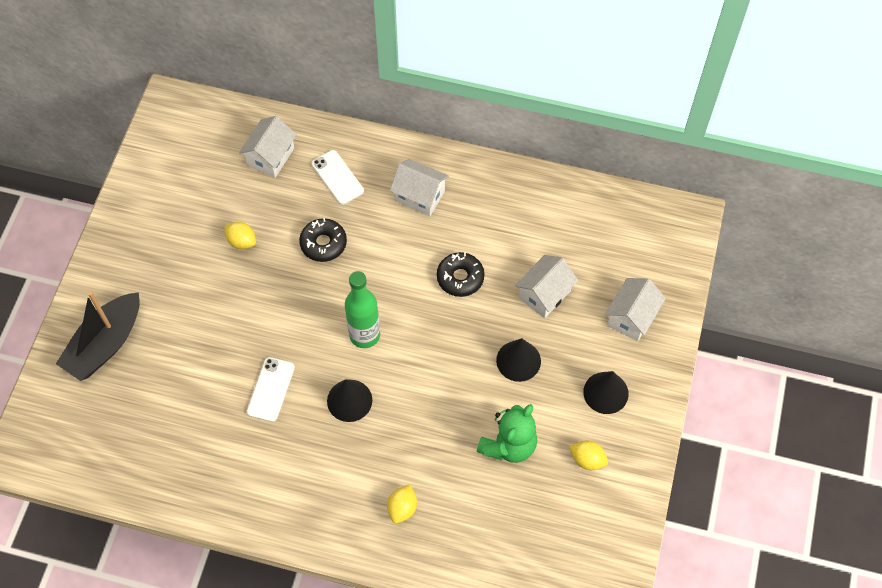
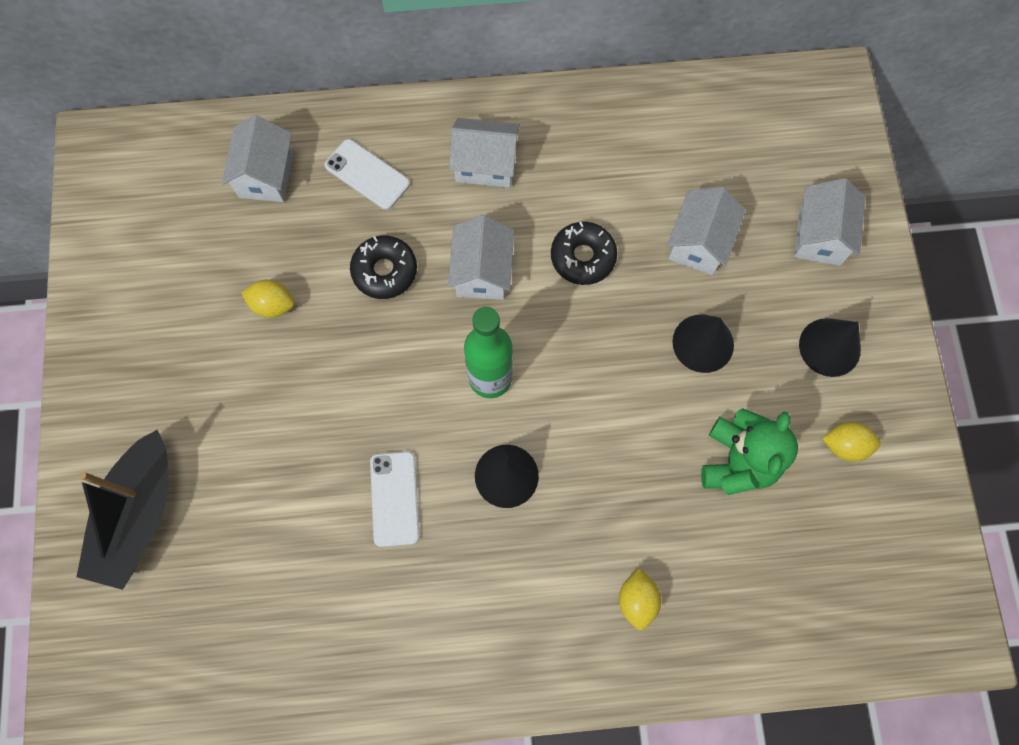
camera: 20 degrees left, 10 degrees up
none -> white house [448,215,514,300]

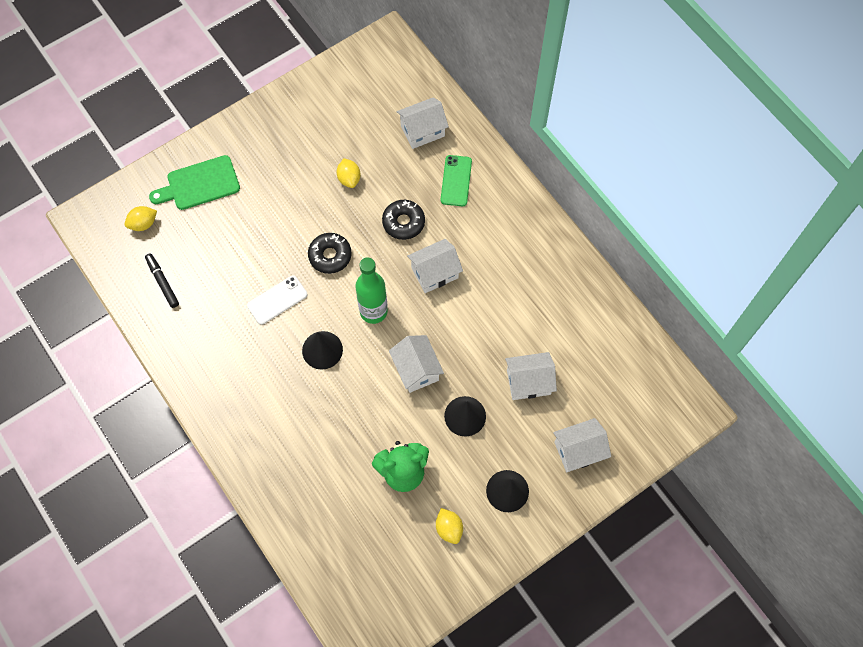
camera: 60 degrees right, 5 degrees down
black boat [76,430,168,590] -> green cutting board [149,155,240,210]
white phone [325,139,410,210] -> green phone [441,155,472,206]
white house [449,118,520,188] -> white house moved to [389,335,444,393]
black donut [551,222,617,285] -> black donut moved to [308,233,352,274]
yellow lemon [619,568,661,631] -> yellow lemon moved to [125,206,157,231]
none -> black marker [145,253,179,308]

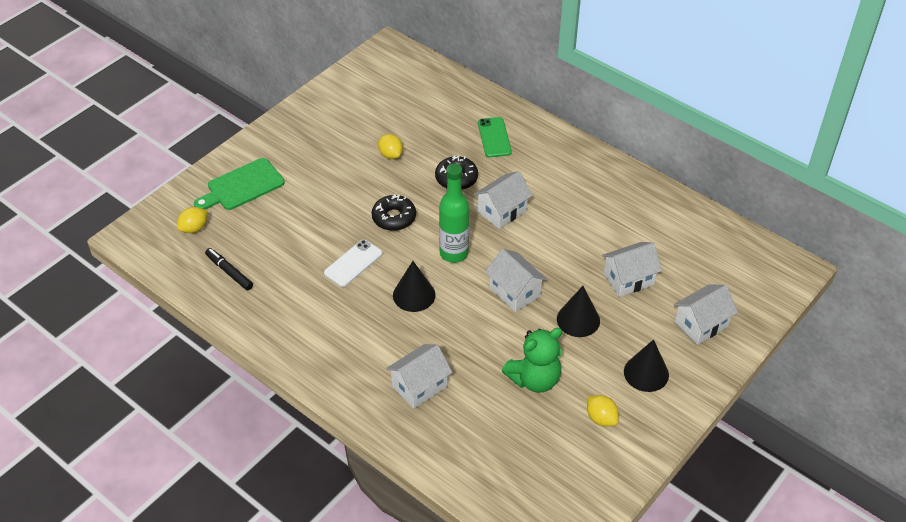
camera: 15 degrees left, 20 degrees down
white house [397,97,449,149] -> white house moved to [386,344,452,409]

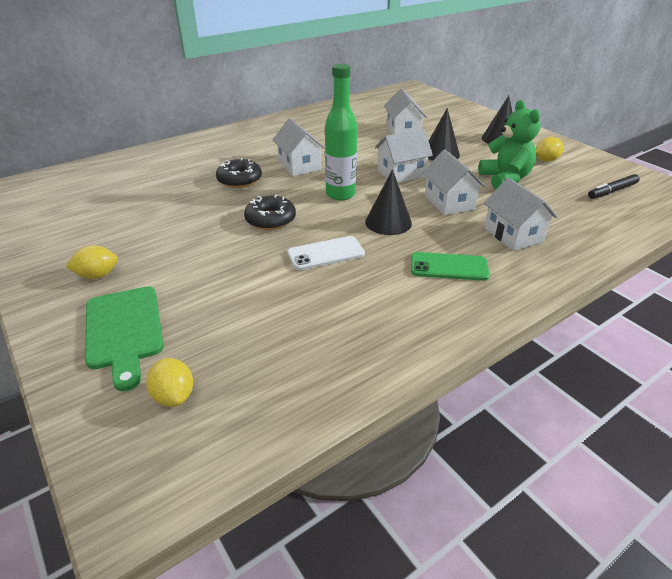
camera: 75 degrees left, 10 degrees down
black marker [205,248,253,290] -> black marker moved to [588,174,640,199]
white phone [324,240,383,287] -> white phone turned 75 degrees counterclockwise [287,236,365,270]
yellow lemon [378,134,403,159] -> yellow lemon moved to [66,245,118,279]
green phone [478,117,512,158] -> green phone moved to [411,252,490,281]
white house [673,285,738,345] -> white house moved to [422,150,485,215]

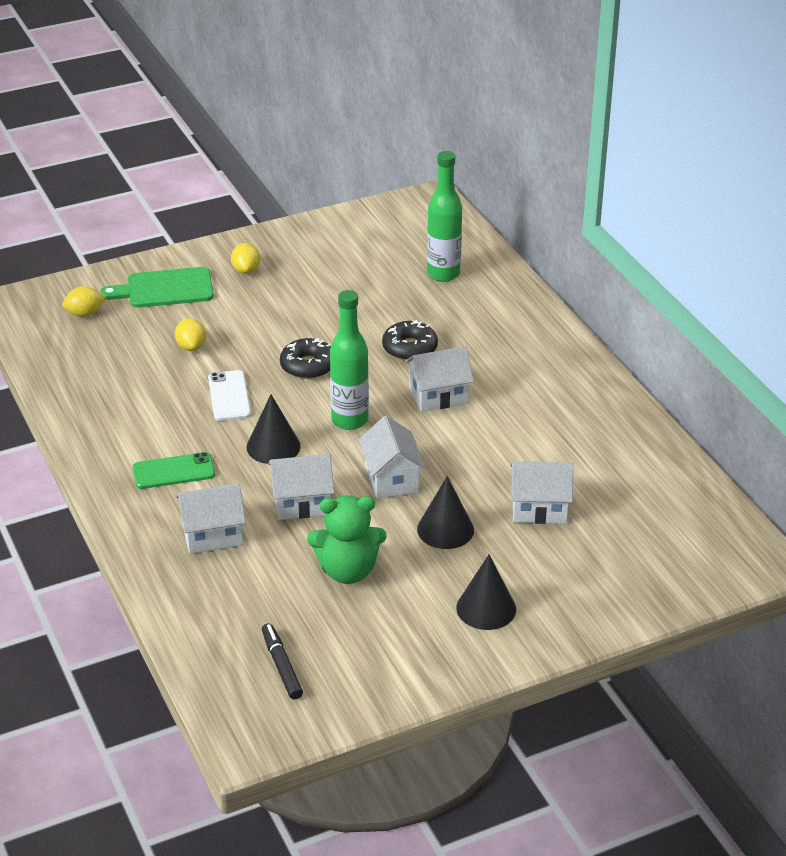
camera: 100 degrees right, 0 degrees up
green phone [411,252,490,281] -> green phone turned 60 degrees clockwise [133,452,215,489]
yellow lemon [536,137,564,162] -> yellow lemon moved to [175,318,206,351]
none -> green bottle [427,151,462,282]

